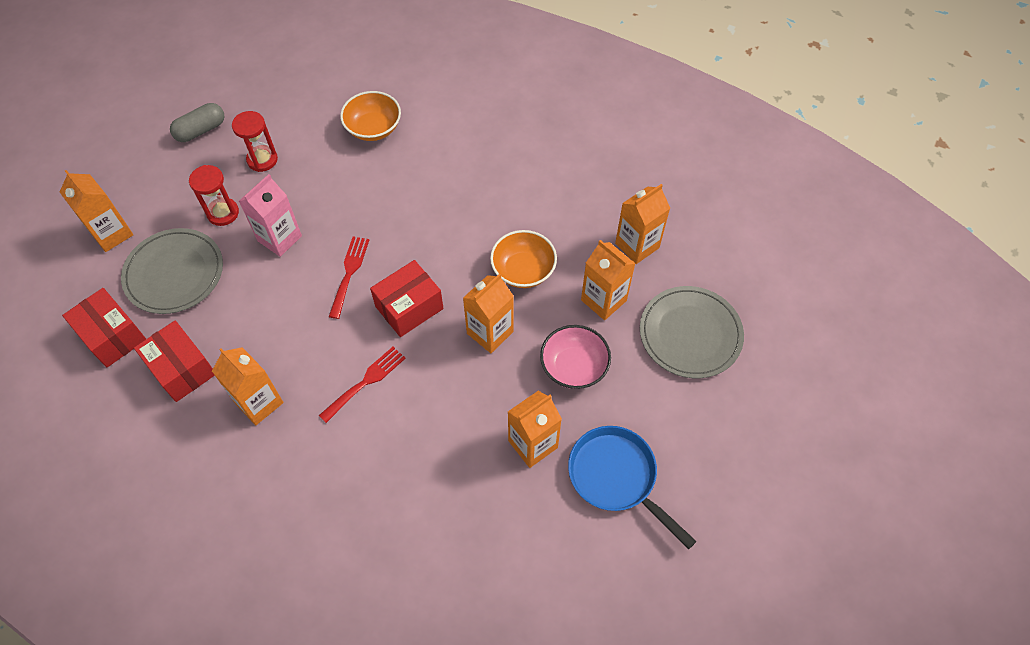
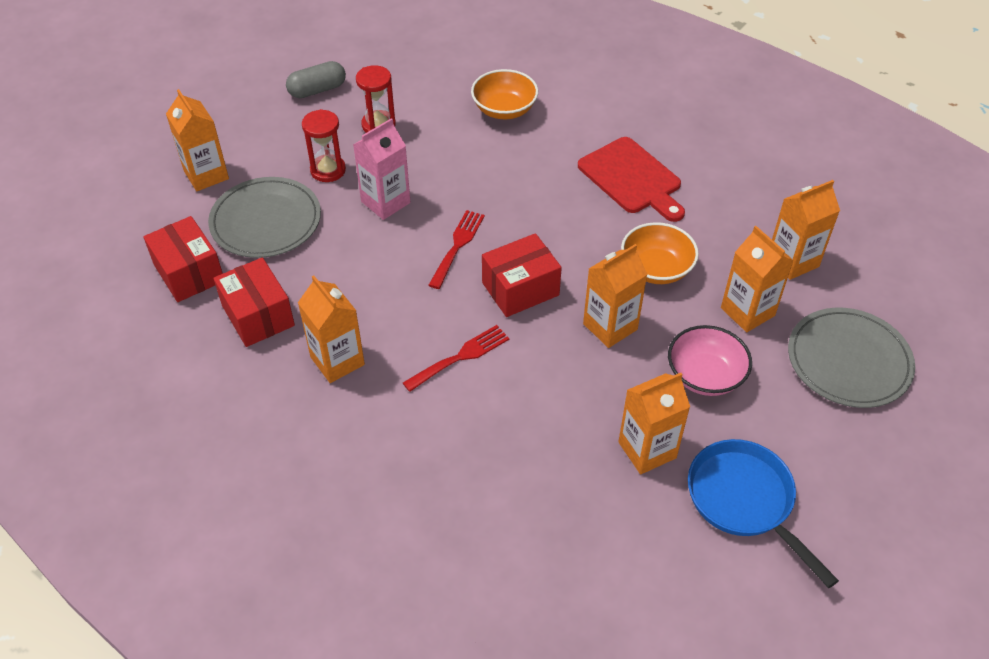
camera: 10 degrees right, 10 degrees down
none -> red cutting board [578,137,685,222]

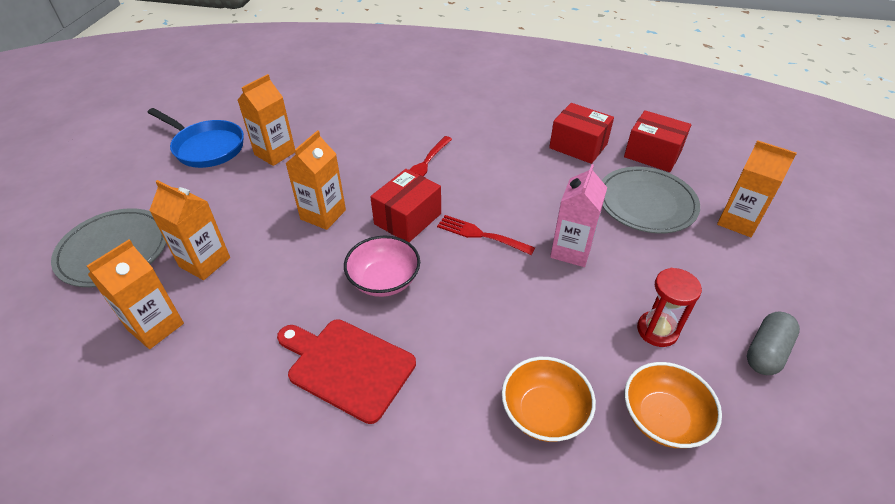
camera: 155 degrees right, 5 degrees down
orange carton [298,276,365,383] -> none
red hourglass [302,109,346,182] -> none
red fork [428,210,485,289] -> red fork turned 120 degrees clockwise [437,215,535,255]
orange bowl [621,222,699,284] -> orange bowl moved to [625,362,722,448]
pink bowl [668,325,752,396] -> pink bowl moved to [344,236,420,297]

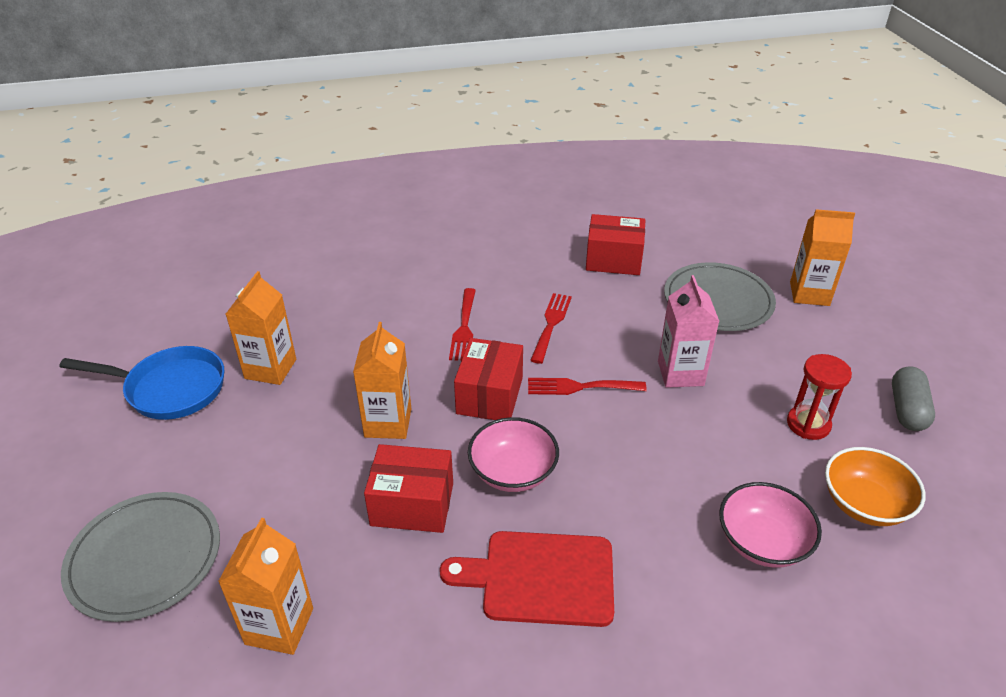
camera: 25 degrees left, 5 degrees down
orange carton [149,180,230,280] -> none
orange bowl [502,357,596,442] -> pink bowl [719,482,822,568]
red box [624,110,691,172] -> red box moved to [364,444,453,533]
none -> red fork [530,293,572,364]

